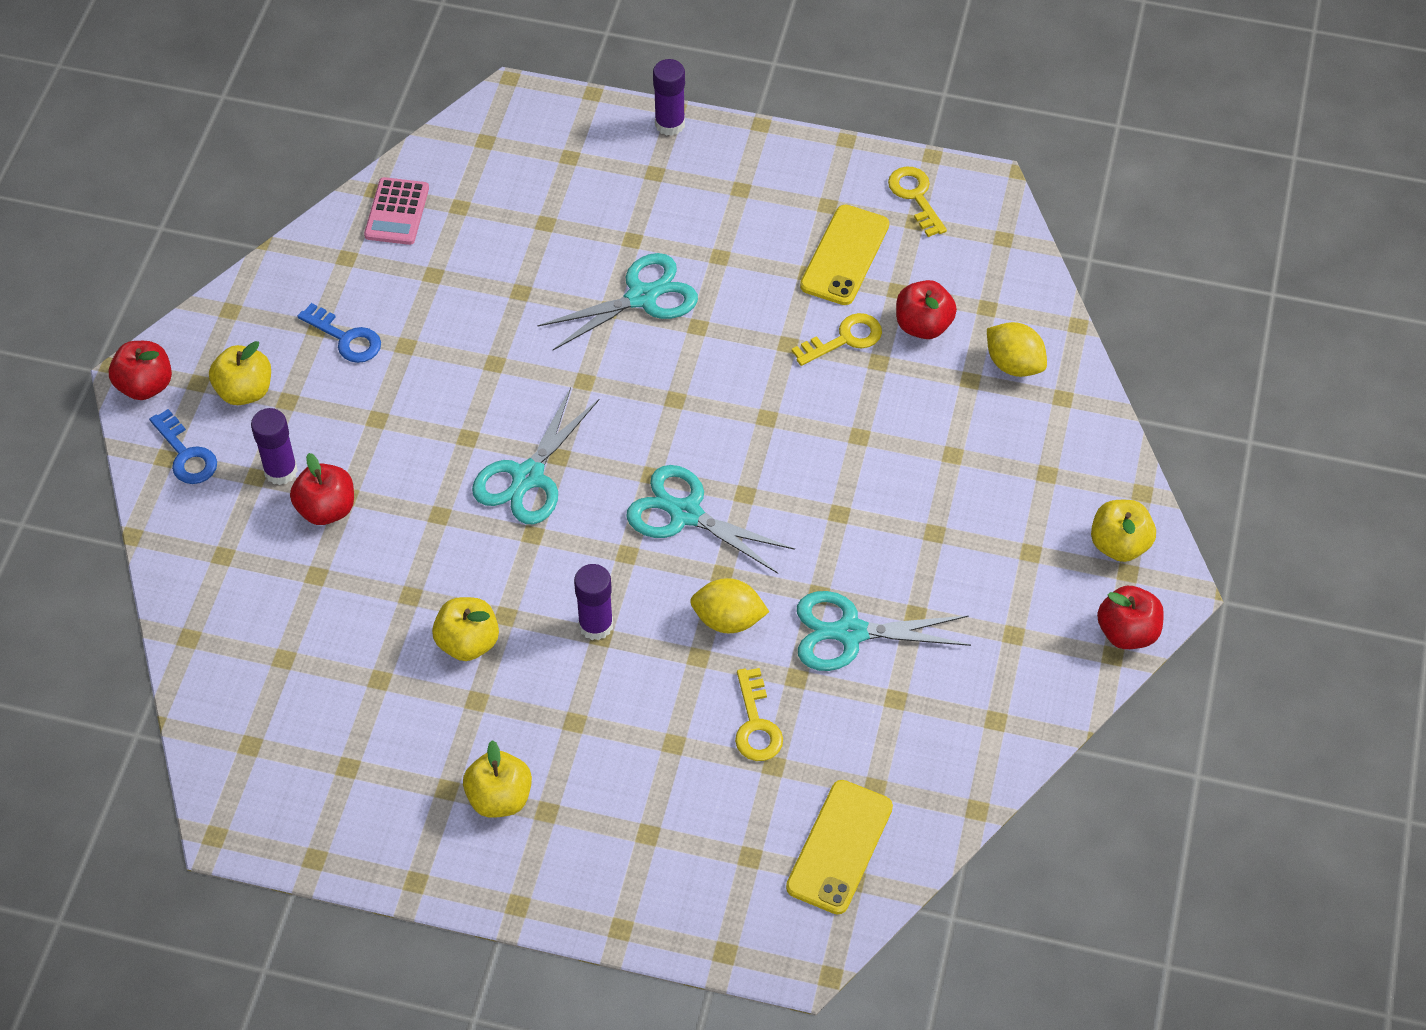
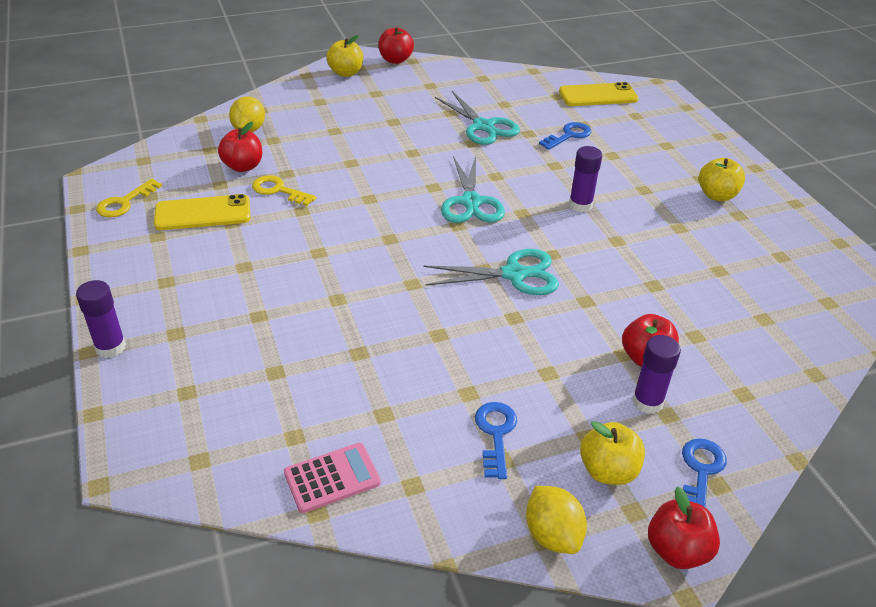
camera: 125 degrees left, 15 degrees down
yellow apple [432,597,499,661] -> none
turquoise scissors [538,253,698,350] -> none
yellow lemon [690,578,769,633] -> yellow lemon moved to [526,486,587,554]
yellow key [735,668,783,761] -> blue key [539,122,591,150]

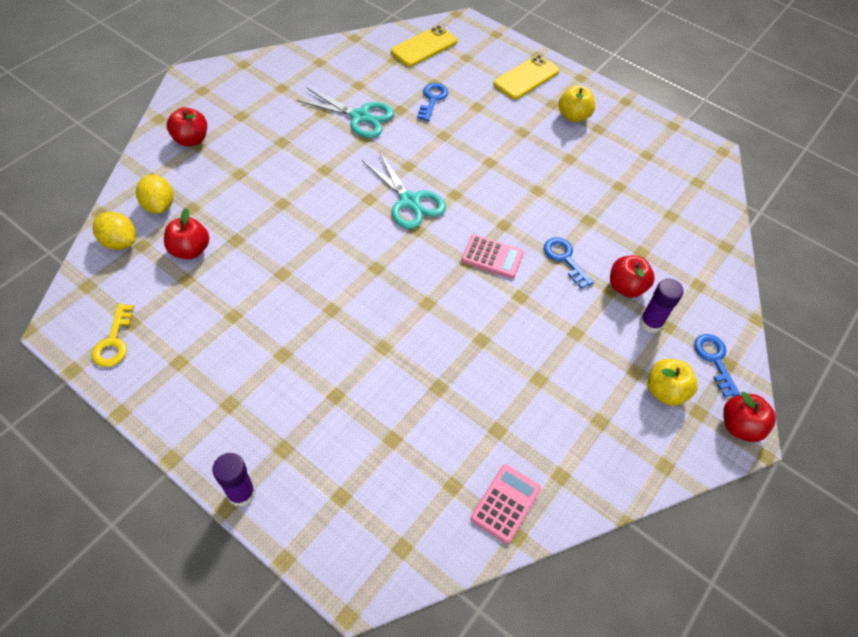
camera: 35 degrees left, 15 degrees up
yellow phone [154,194,251,230] -> yellow phone moved to [493,55,560,99]
yellow key [252,175,317,206] -> none
yellow apple [327,35,363,77] -> none
red apple [378,27,414,64] -> red apple moved to [167,107,207,146]
turquoise scissors [423,249,559,295] -> pink calculator [461,234,524,279]
blue key [475,402,517,479] -> blue key moved to [544,238,594,289]
yellow lemon [526,486,587,554] -> yellow lemon moved to [92,212,136,250]
purple glue stick [569,146,602,212] -> none

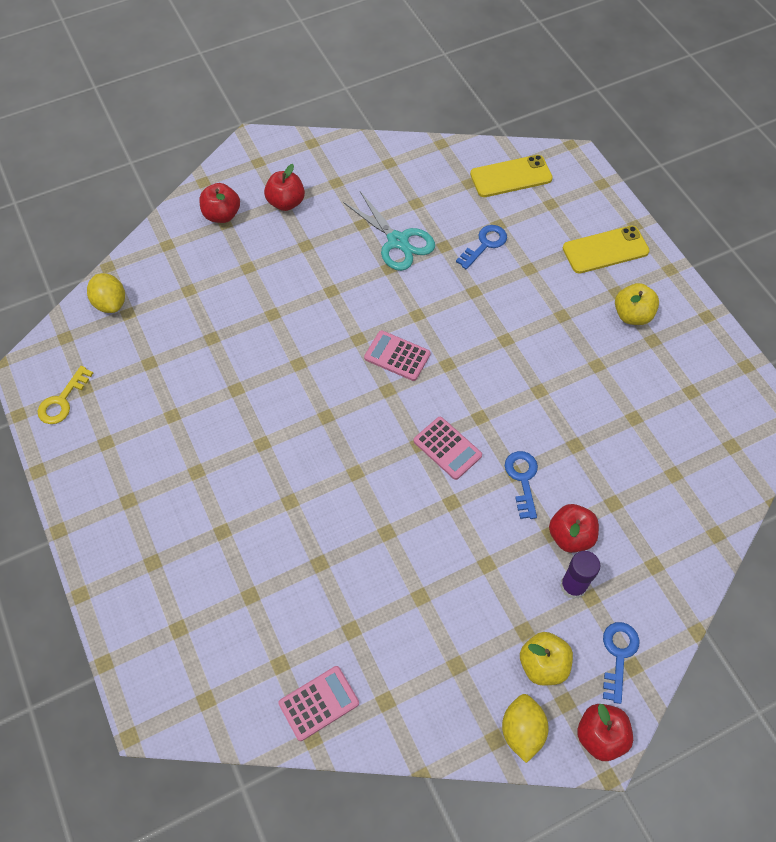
camera: 30 degrees right, 5 degrees up
yellow lemon [136,175,173,214] -> yellow lemon moved to [502,694,549,763]
red apple [164,208,209,259] -> red apple moved to [264,164,305,211]
purple glue stick [212,453,256,507] -> none
turquoise scissors [362,151,446,229] -> pink calculator [364,330,431,381]

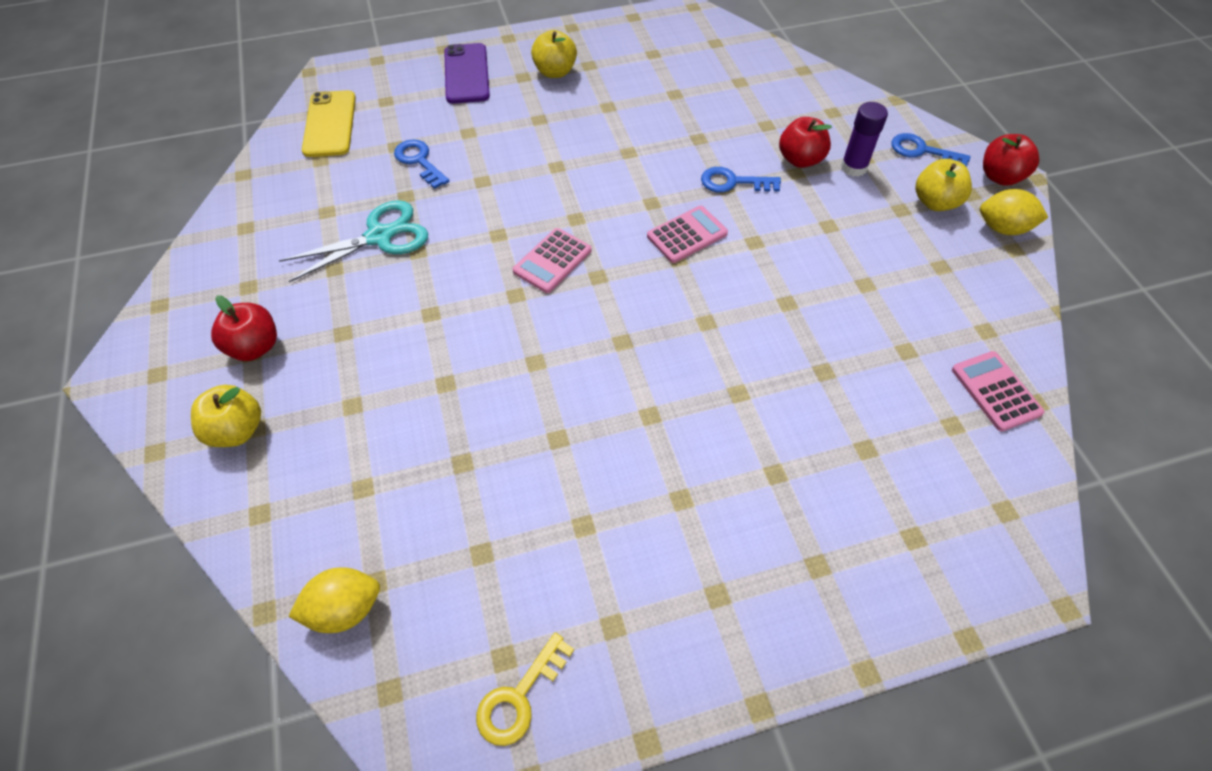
camera: 80 degrees left, 5 degrees down
yellow key [37,366,93,424] -> yellow key turned 90 degrees clockwise [476,633,574,746]
red apple [199,183,240,223] -> yellow apple [191,385,261,447]
yellow phone [563,226,650,274] -> purple phone [444,43,490,104]

